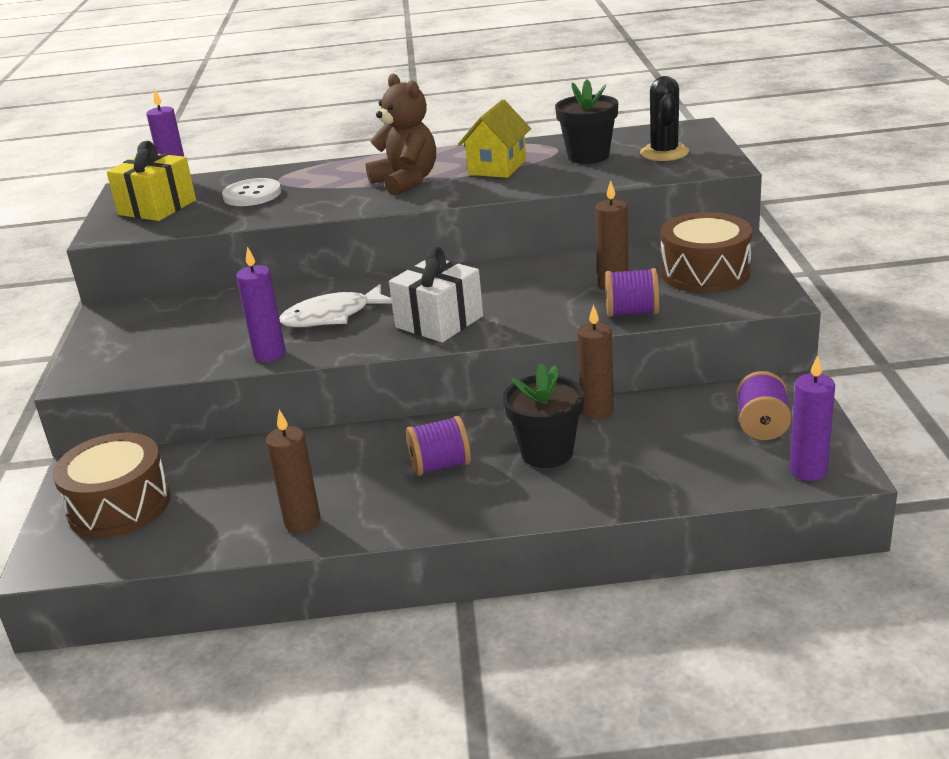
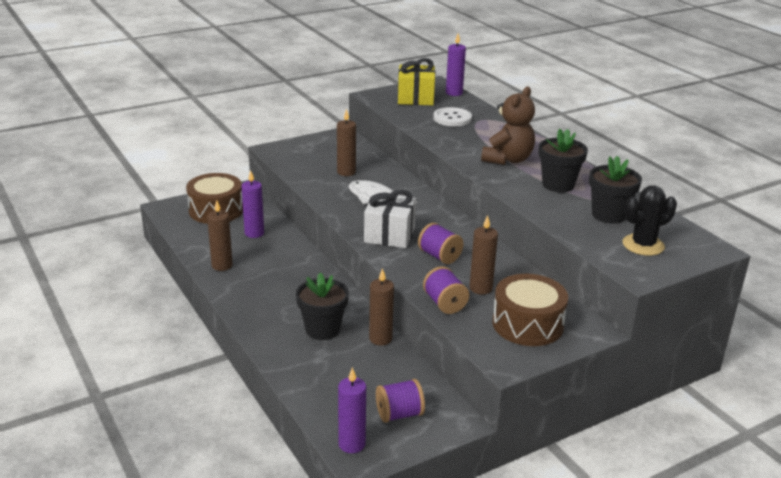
camera: 60 degrees right, 0 degrees up
purple candle [236,246,286,362] -> purple candle moved to [241,170,264,238]
purple spool [406,416,471,476] -> purple spool moved to [418,223,464,264]
yellow house [458,100,531,178] -> black flower pot [538,129,588,193]
none -> brown candle [337,109,356,176]

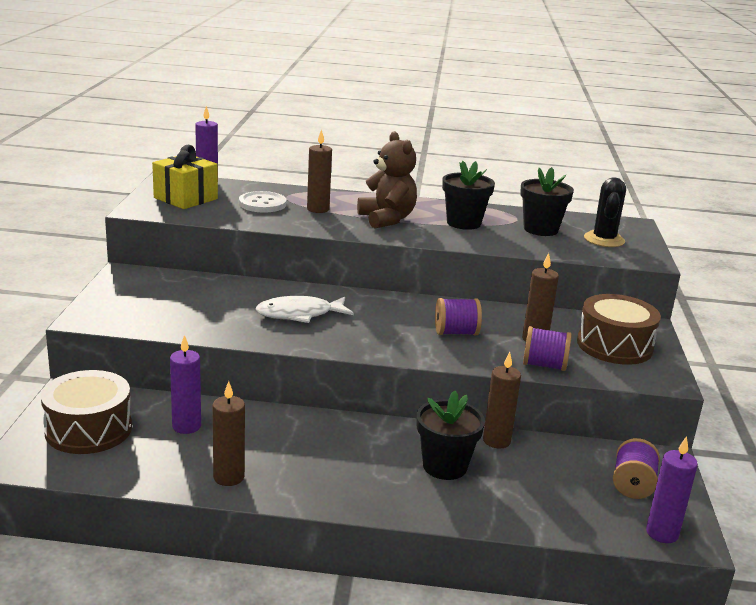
camera: 55 degrees left, 5 degrees down
brown candle [337,109,356,176] -> brown candle moved to [307,129,332,213]
white gift [364,189,416,248] -> none

